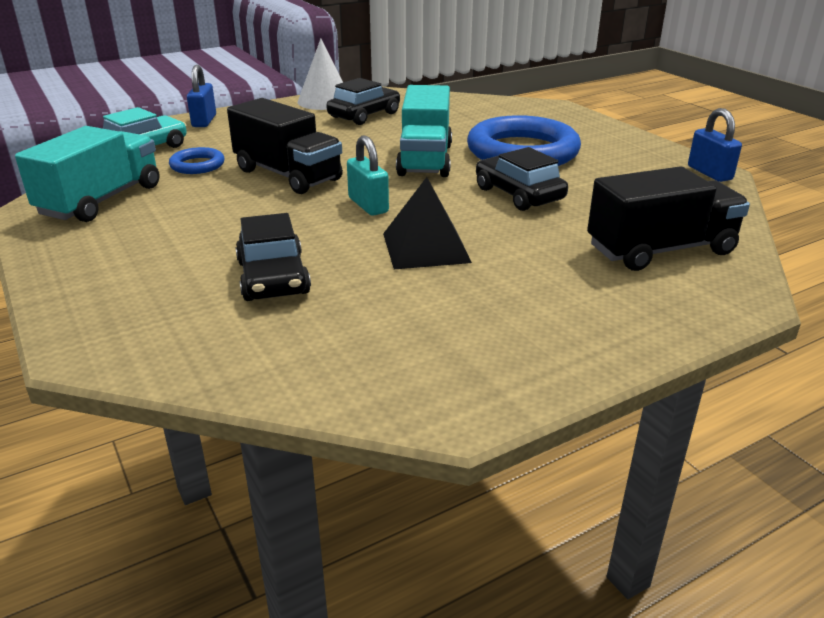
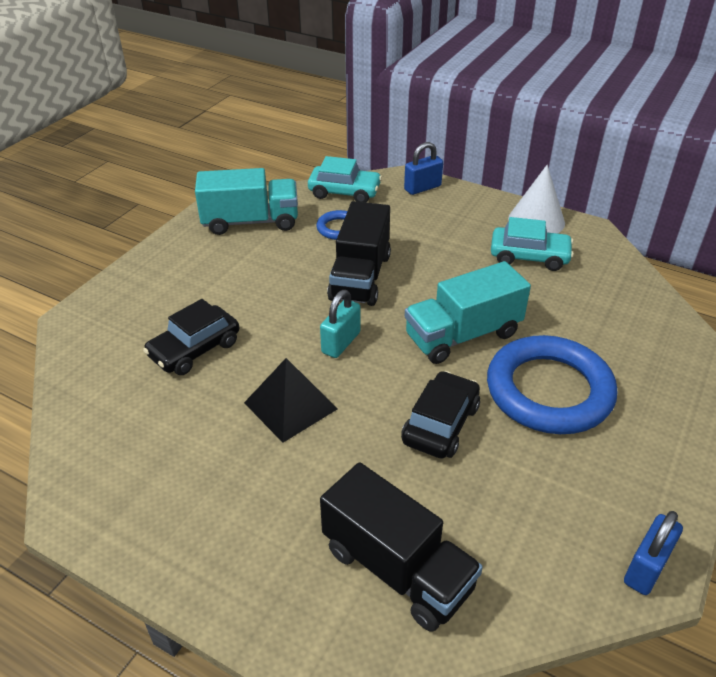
camera: 60 degrees right, 10 degrees up
black car [326,78,400,125] -> turquoise car [491,217,574,271]

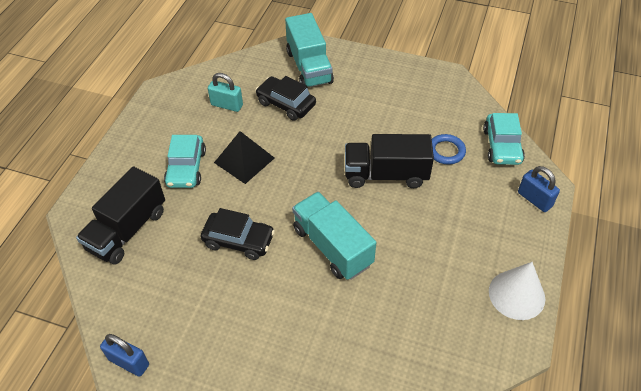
camera: 80 degrees right, 10 degrees up
turquoise truck [195,168,298,235] -> turquoise truck moved to [285,13,334,87]
turquoise padlock [320,290,361,358] -> turquoise padlock moved to [208,73,243,112]
blue ring [487,335,618,434] -> none
turquoise car [491,217,574,271] -> turquoise car moved to [164,135,206,188]

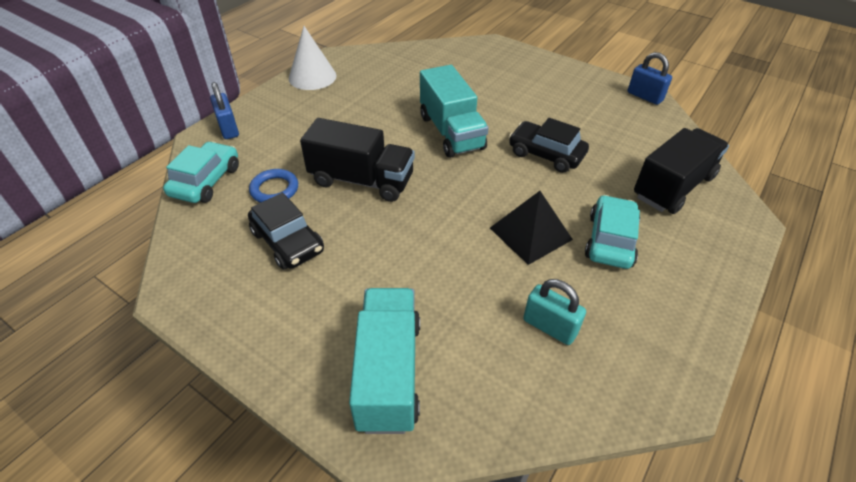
camera: 165 degrees left, 5 degrees down
black car [256,76,316,121] -> black car moved to [248,193,324,270]

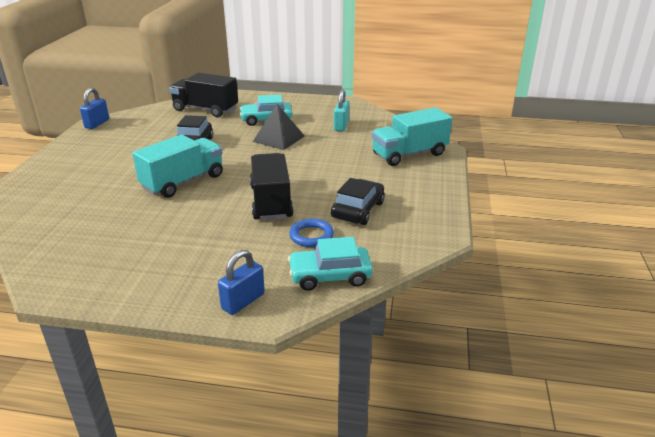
camera: 115 degrees left, 15 degrees down
white cone [289,26,336,90] -> none

